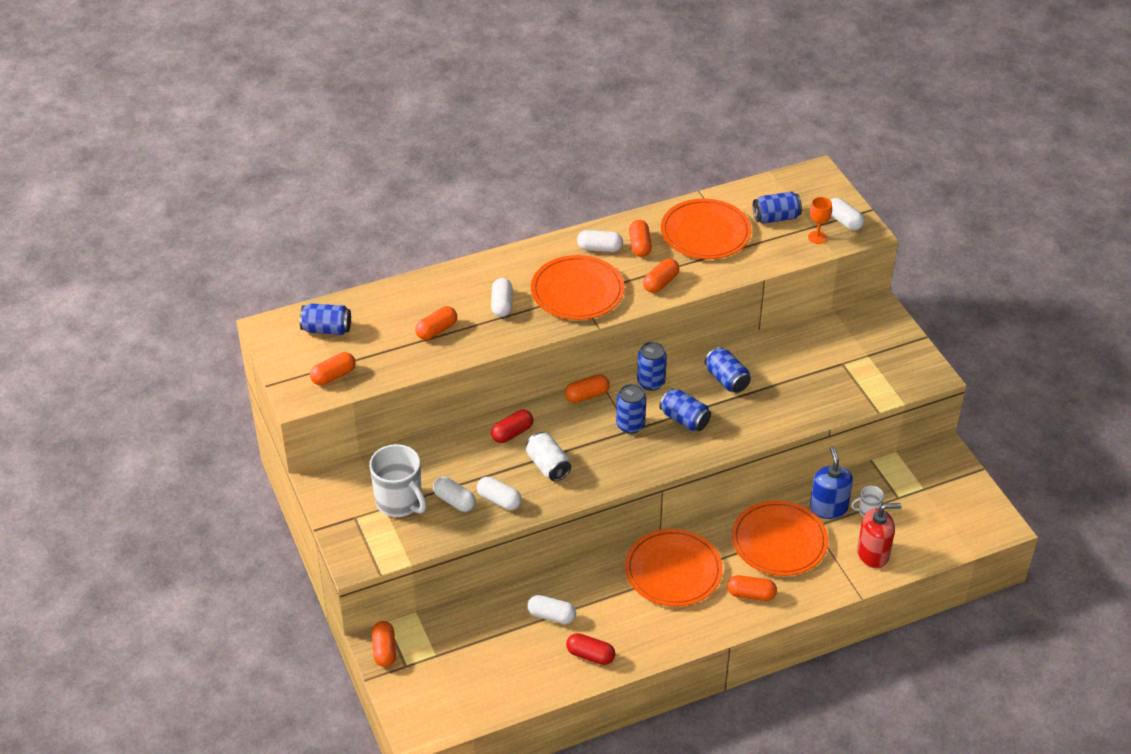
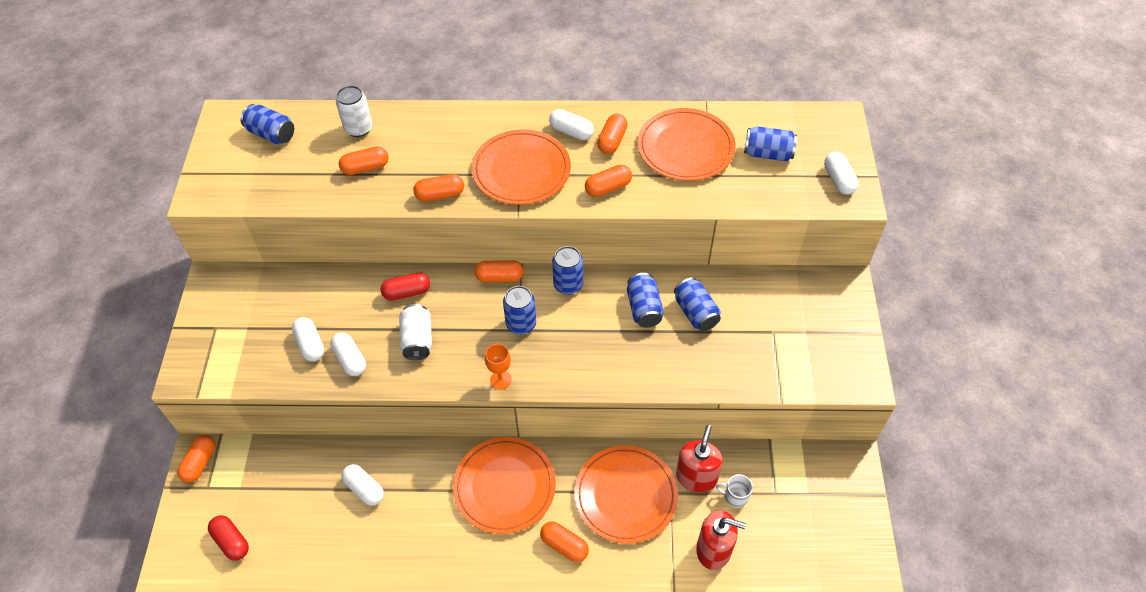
camera: 25 degrees right, 10 degrees up
orange capsule [310,352,356,385] -> orange capsule moved to [413,174,464,201]
white mug [369,444,427,517] -> none
white capsule [491,278,513,317] -> none
red capsule [566,633,615,665] -> red capsule moved to [208,515,249,560]
blue can [659,388,711,431] -> blue can moved to [674,277,721,331]
orange goblet [808,197,832,244] -> orange goblet moved to [485,344,512,390]
blue soap dispenser [810,446,853,519] -> red soap dispenser [676,425,723,492]
none -> white can [336,85,373,137]

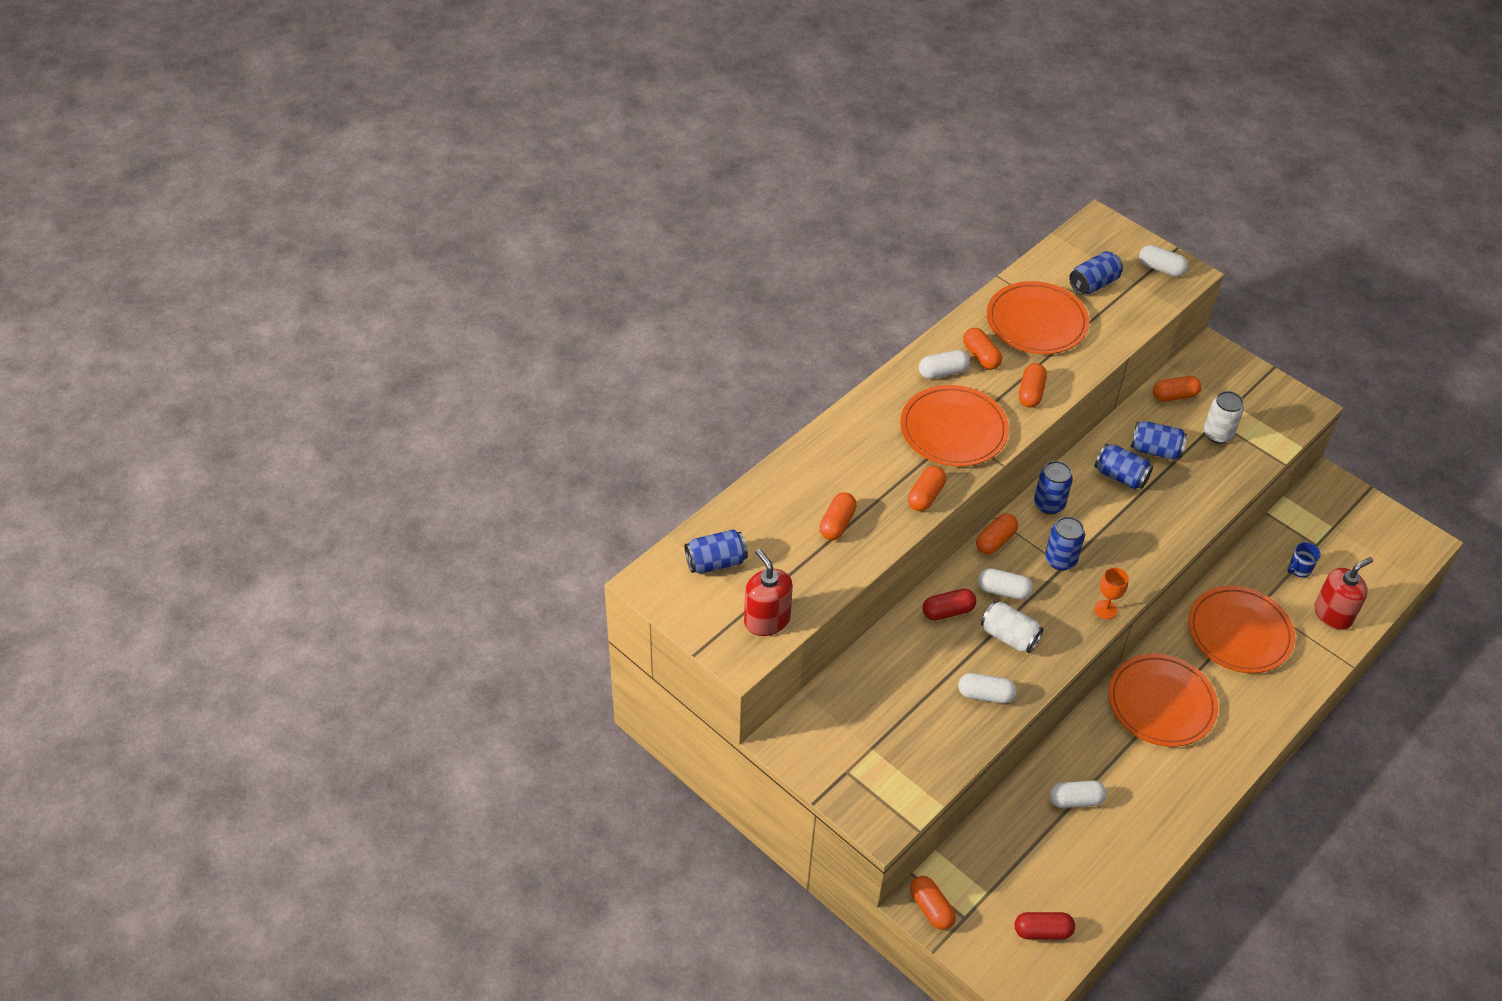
camera: 50 degrees left, 5 degrees down
white capsule [292,317,324,362] -> white capsule moved to [978,568,1033,600]
white can [336,85,373,137] -> white can moved to [1204,391,1244,444]
red capsule [381,273,430,301] -> red capsule turned 45 degrees clockwise [923,589,976,621]
orange capsule [540,521,589,562] -> orange capsule moved to [1153,376,1202,402]
red soap dispenser [676,425,723,492] -> red soap dispenser moved to [744,548,793,636]
white mug [716,474,753,508] -> blue mug [1287,542,1320,578]

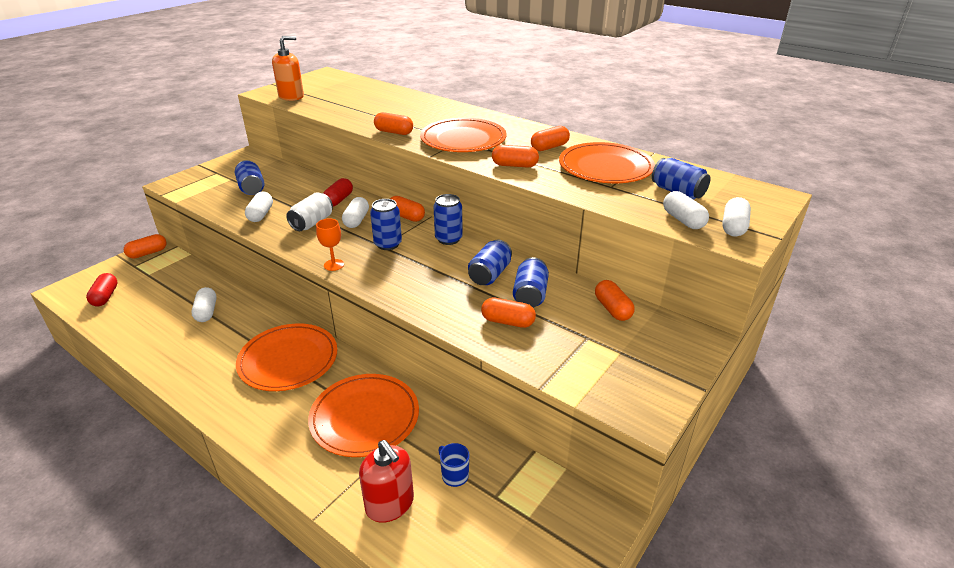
camera: 85 degrees right, 15 degrees down
blue can [685,529,748,574] -> blue can moved to [235,160,264,195]
red soap dispenser [744,548,793,636] -> orange soap dispenser [272,36,304,101]
orange capsule [819,493,857,540] -> orange capsule moved to [481,298,536,328]
white capsule [919,350,970,379] -> white capsule moved to [663,191,709,229]
red capsule [923,589,976,621] -> red capsule turned 45 degrees clockwise [323,178,353,207]
white can [1204,391,1244,444] -> none

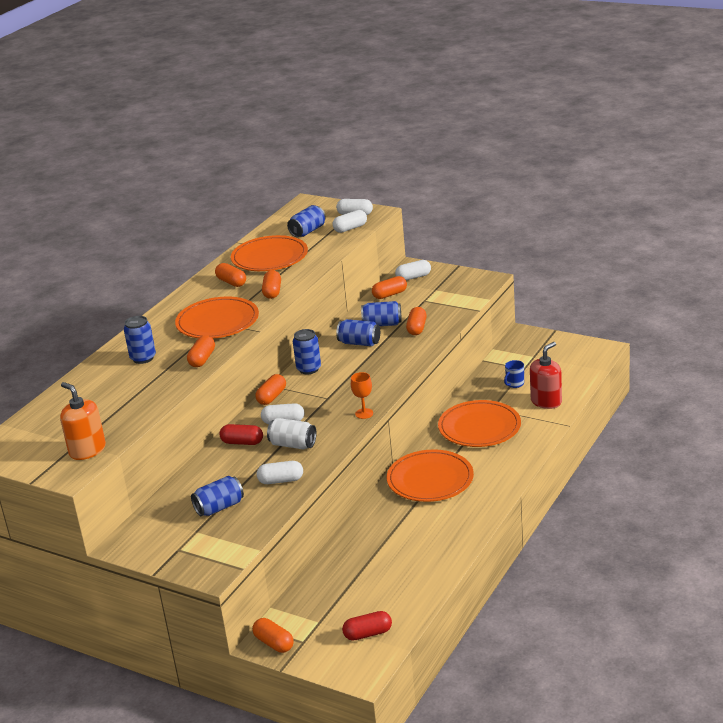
camera: 95 degrees left, 5 degrees down
white capsule [191,287,217,322] -> white capsule moved to [395,260,431,280]
blue can [370,199,402,250] -> blue can moved to [124,316,156,364]

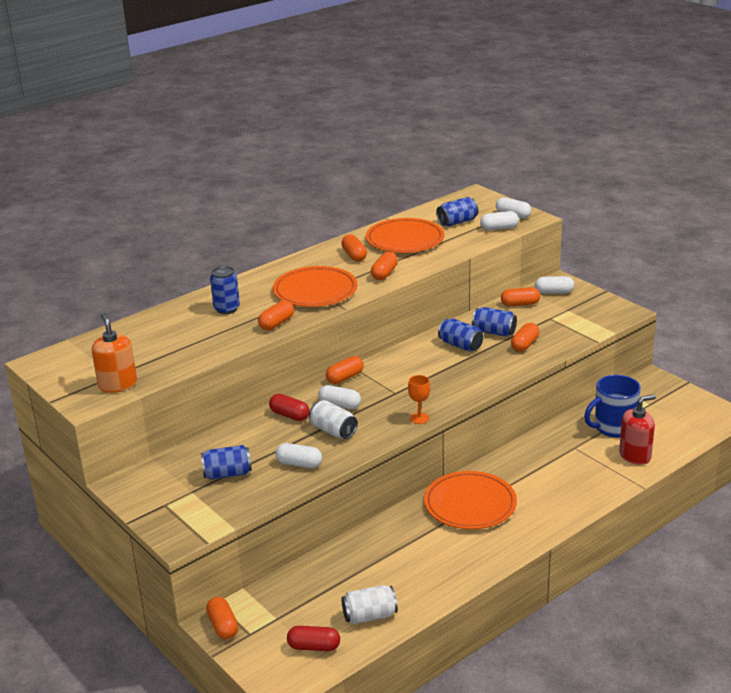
camera: 20 degrees right, 0 degrees up
blue can [293,329,321,374] -> none
orange plate [438,400,521,447] -> none
blue mug [504,360,524,388] -> blue mug [584,375,641,438], size x2.09
none -> white can [341,585,398,624]

